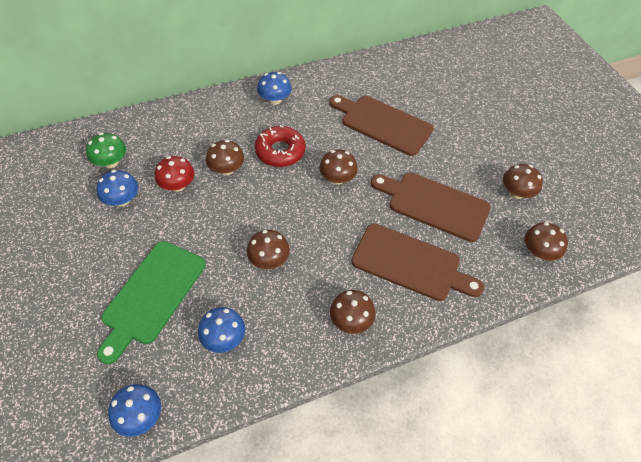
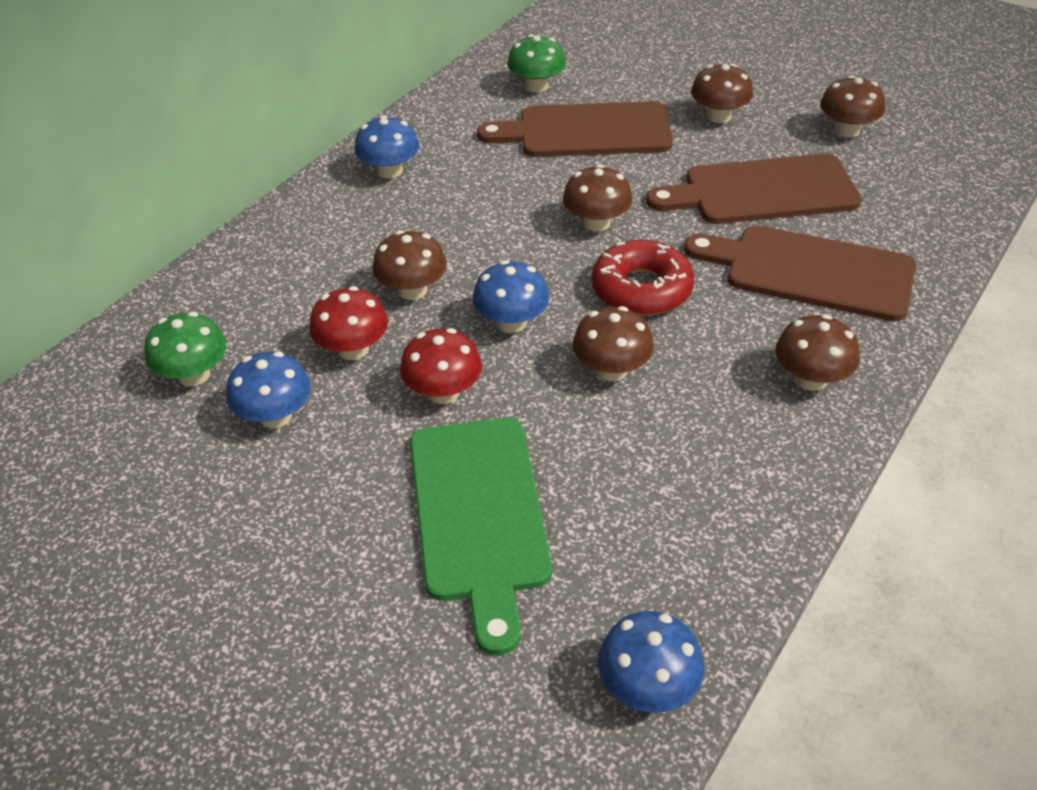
camera: 30 degrees left, 10 degrees down
blue mushroom [198,307,245,353] -> blue mushroom moved to [473,260,550,333]
red donut [255,125,306,167] -> red donut moved to [592,240,694,316]
brown cutting board [351,223,484,301] -> brown cutting board turned 150 degrees counterclockwise [684,225,916,321]
brown mushroom [525,222,568,261] -> brown mushroom moved to [691,63,753,123]
none -> red mushroom [400,328,482,404]
none -> green mushroom [507,35,566,92]

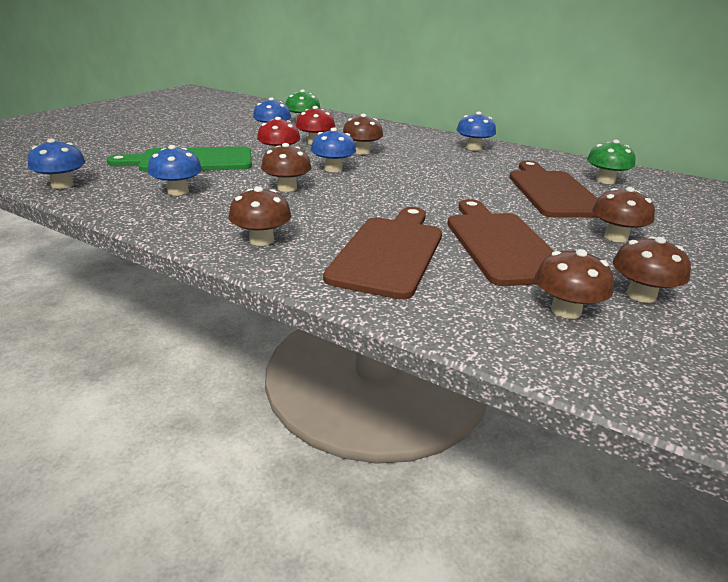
camera: 85 degrees right, 15 degrees down
brown mushroom [563,164,633,232] -> brown mushroom moved to [535,249,614,319]
red donut [592,240,694,316] -> none
none -> blue mushroom [148,145,202,196]

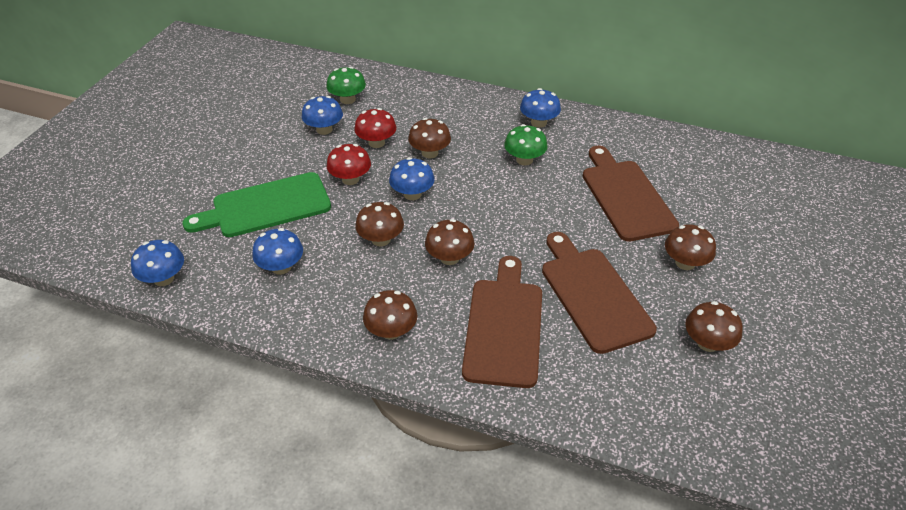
camera: 10 degrees left, 15 degrees up
brown mushroom [535,249,614,319] -> brown mushroom moved to [425,219,475,265]
green mushroom [587,140,636,184] -> green mushroom moved to [504,124,548,165]

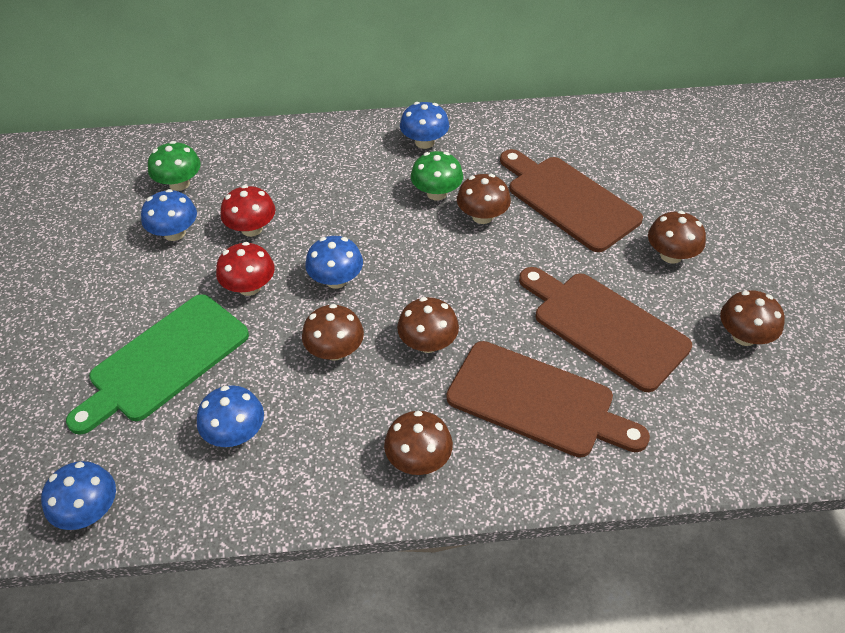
camera: 25 degrees left, 5 degrees up
brown mushroom [408,118,451,158] -> brown mushroom moved to [457,174,511,224]
brown cutting board [462,256,542,388] -> brown cutting board turned 135 degrees clockwise [446,341,650,458]

